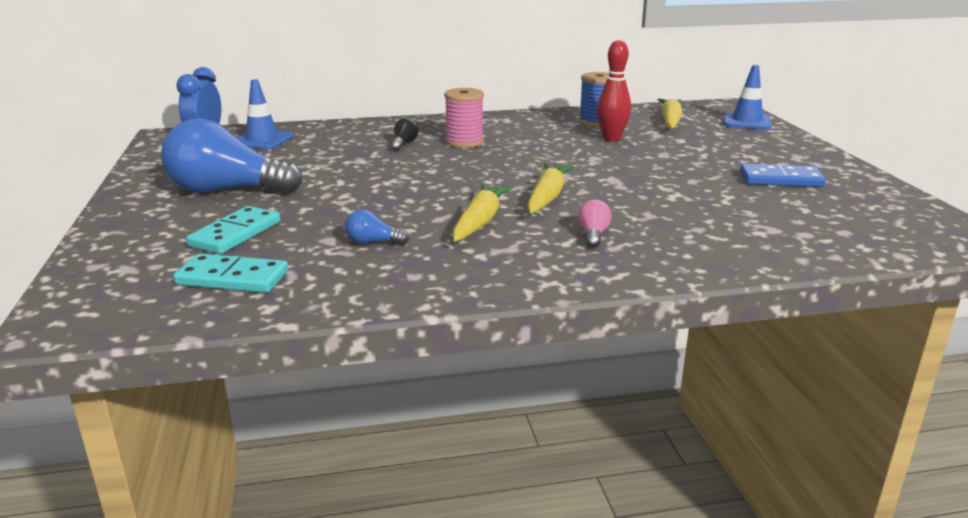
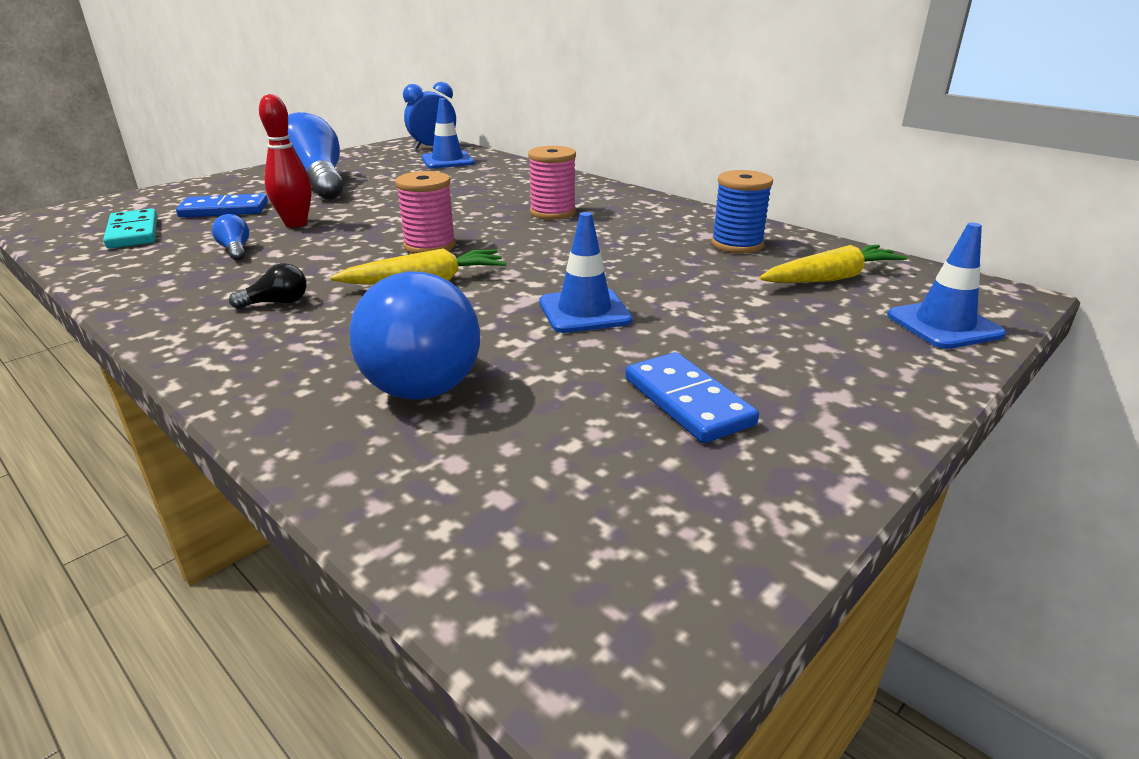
camera: 55 degrees right, 5 degrees up
turquoise domino [186,206,280,254] -> blue domino [176,194,268,218]
black light bulb [391,118,419,151] -> black light bulb moved to [229,263,306,309]
yellow carrot [453,183,514,242] -> none
pink light bulb [578,200,612,248] -> none
red bowling pin [597,40,631,141] -> red bowling pin moved to [259,94,312,227]
none -> blue light bulb [350,272,480,399]
none -> pink spool [395,171,456,254]
none -> blue traffic cone [539,212,633,333]

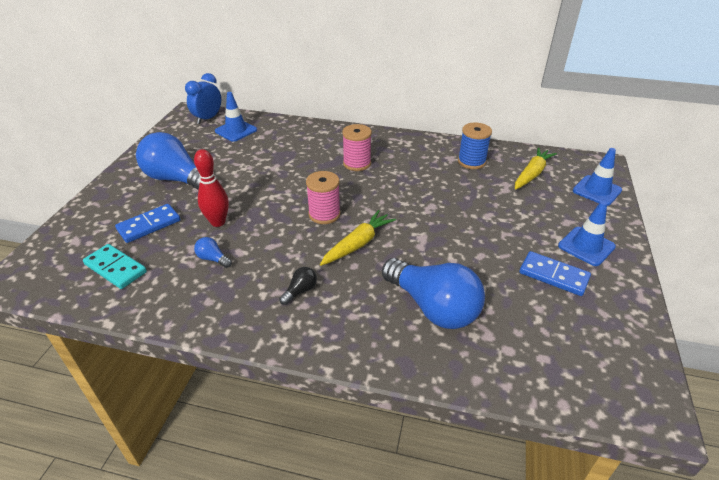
camera: 30 degrees left, 10 degrees up
blue traffic cone [539,212,633,333] -> blue traffic cone moved to [558,201,616,266]

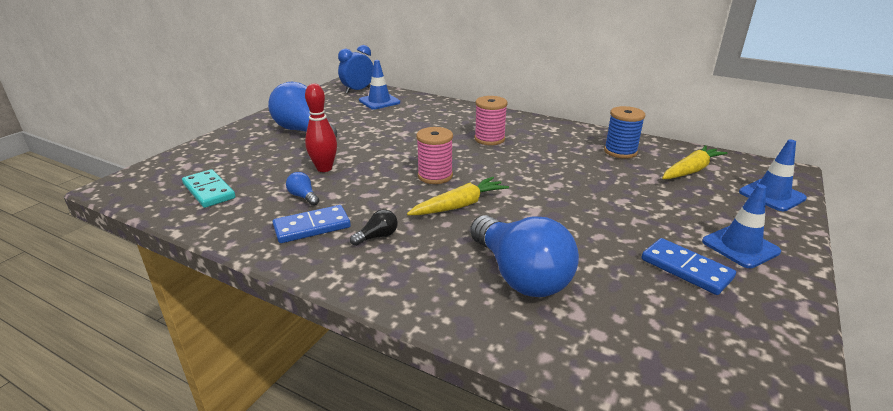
camera: 15 degrees right, 10 degrees down
blue domino [115,204,180,243] -> blue domino moved to [273,205,351,243]

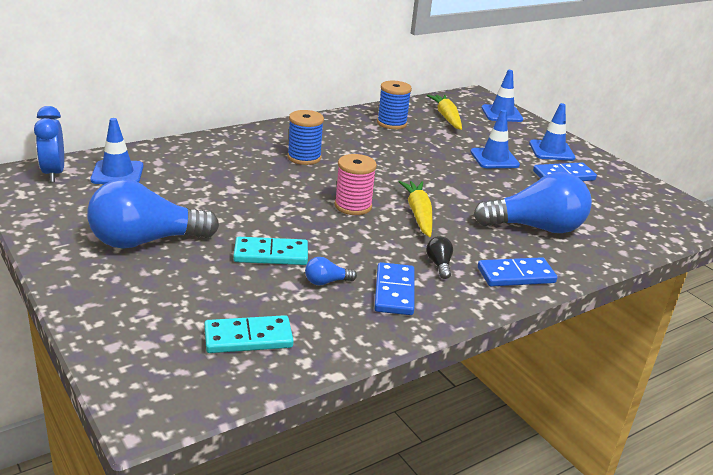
camera: 65 degrees left, 0 degrees up
red bowling pin [305,83,337,172] -> turquoise domino [233,237,308,265]
pink spool [474,96,508,145] -> blue spool [287,110,324,165]
none -> blue traffic cone [470,110,520,168]
none -> blue domino [478,257,557,287]

